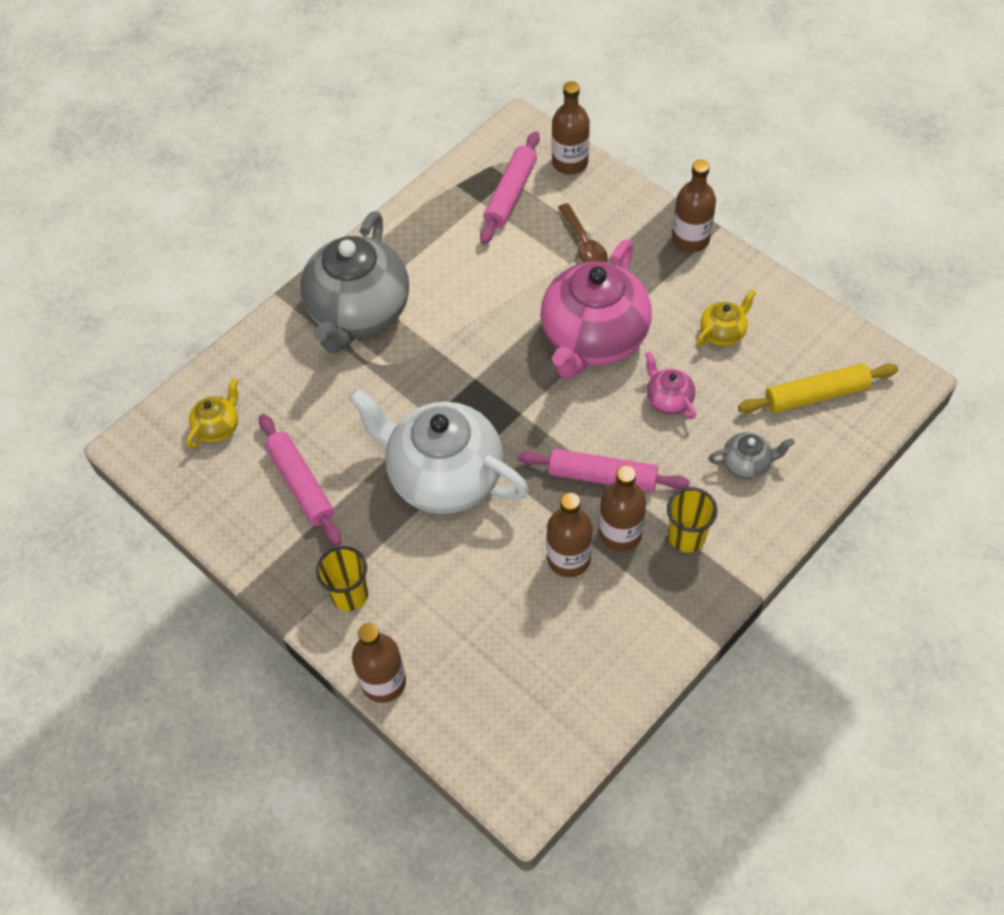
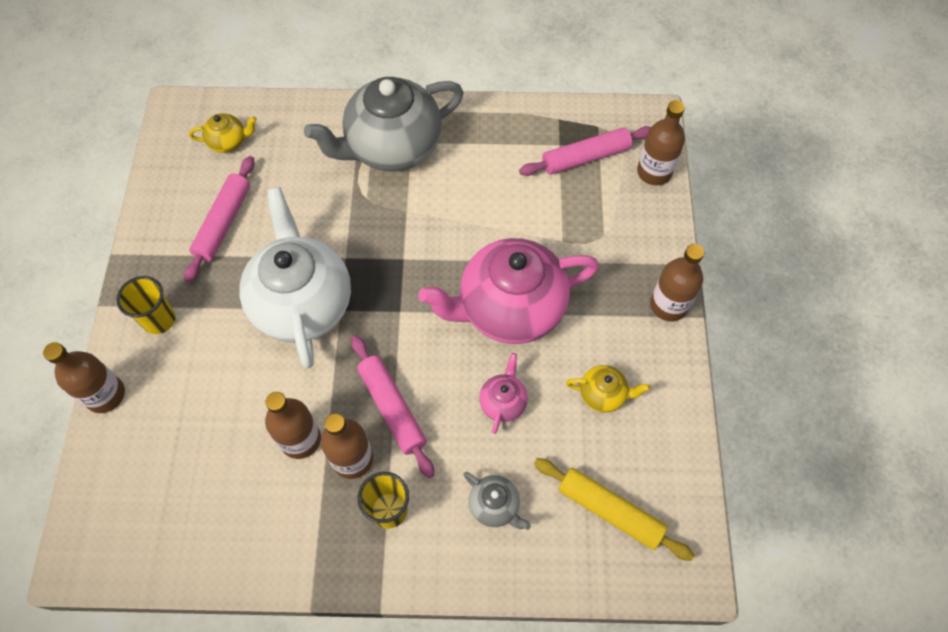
camera: 45 degrees right, 5 degrees up
brown spoon [558,203,608,263] -> none

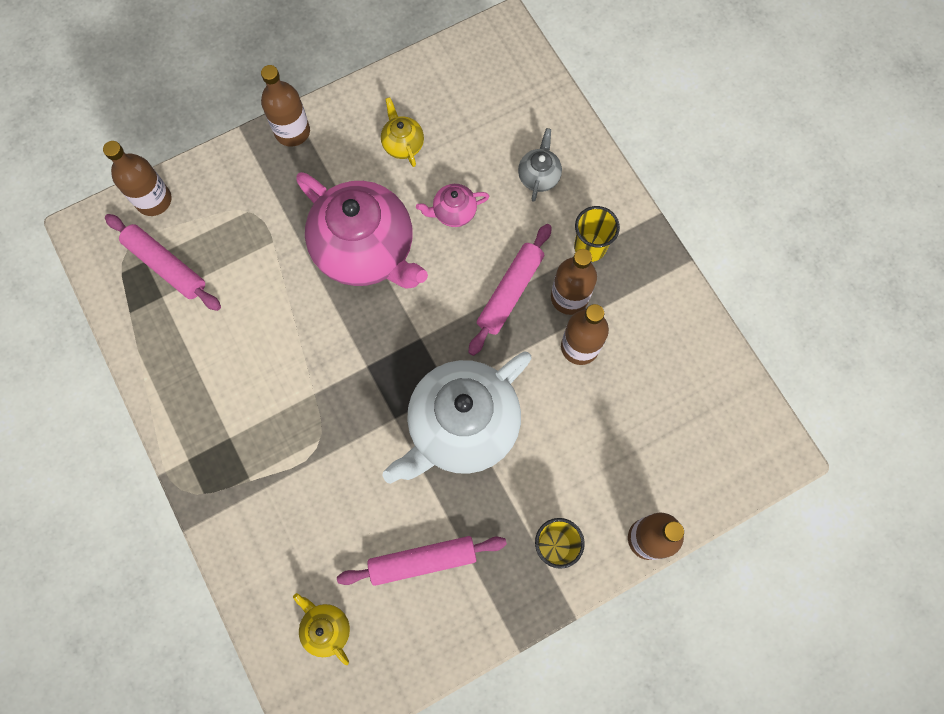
camera: 120 degrees left, 10 degrees up
grey teapot [304,77,464,172] -> none
yellow rolling pin [534,458,694,561] -> none

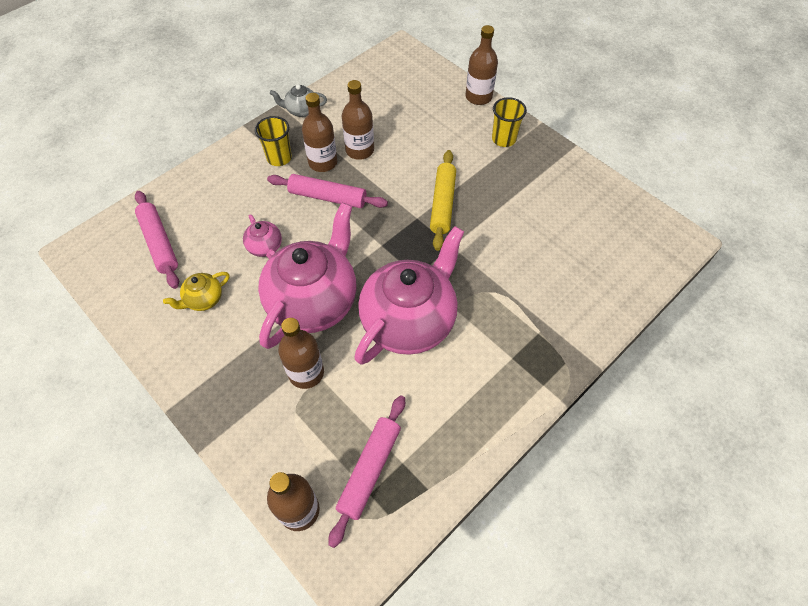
camera: 105 degrees left, 15 degrees down
brown bottle [261,65,310,147] -> brown bottle moved to [278,318,324,389]
yellow teapot [293,593,350,665] -> none
pink rolling pin [337,536,507,586] -> pink rolling pin moved to [135,191,179,289]
white teapot [382,351,532,484] -> yellow rolling pin [430,150,456,251]
grey teapot [518,128,562,202] -> grey teapot moved to [270,84,327,117]
none -> pink teapot [354,226,464,365]

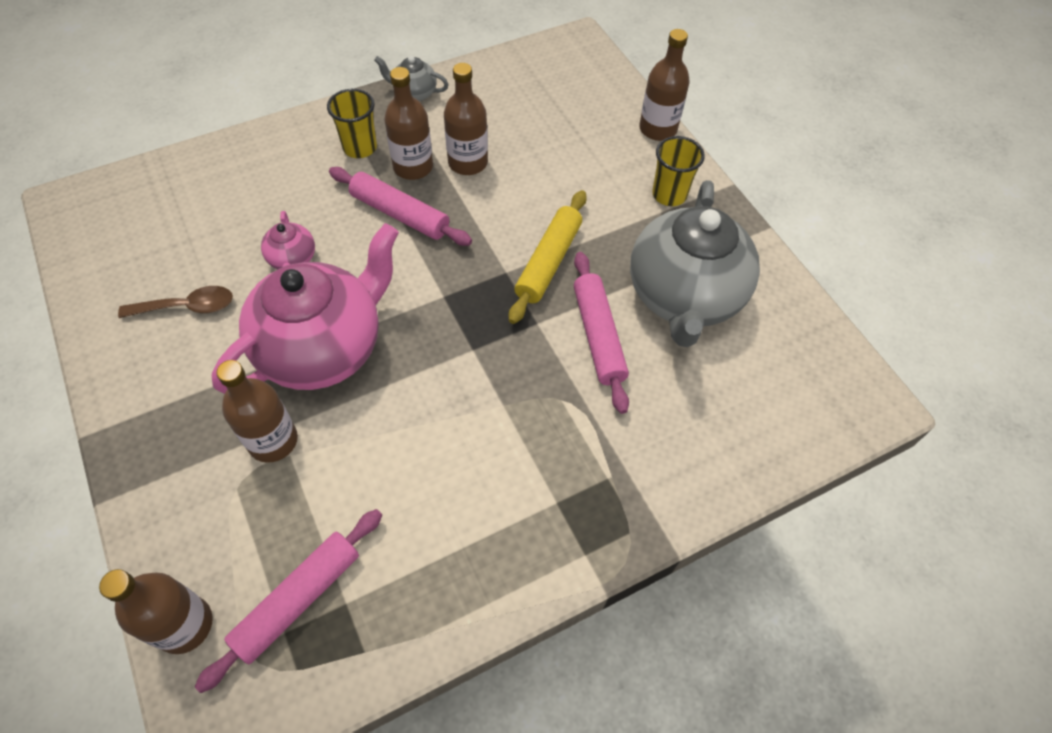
camera: 15 degrees right, 0 degrees up
pink rolling pin [135,191,179,289] -> pink rolling pin moved to [574,252,629,414]
yellow teapot [163,272,229,311] -> brown spoon [118,286,233,318]
pink teapot [354,226,464,365] -> none
none -> grey teapot [630,180,760,347]

